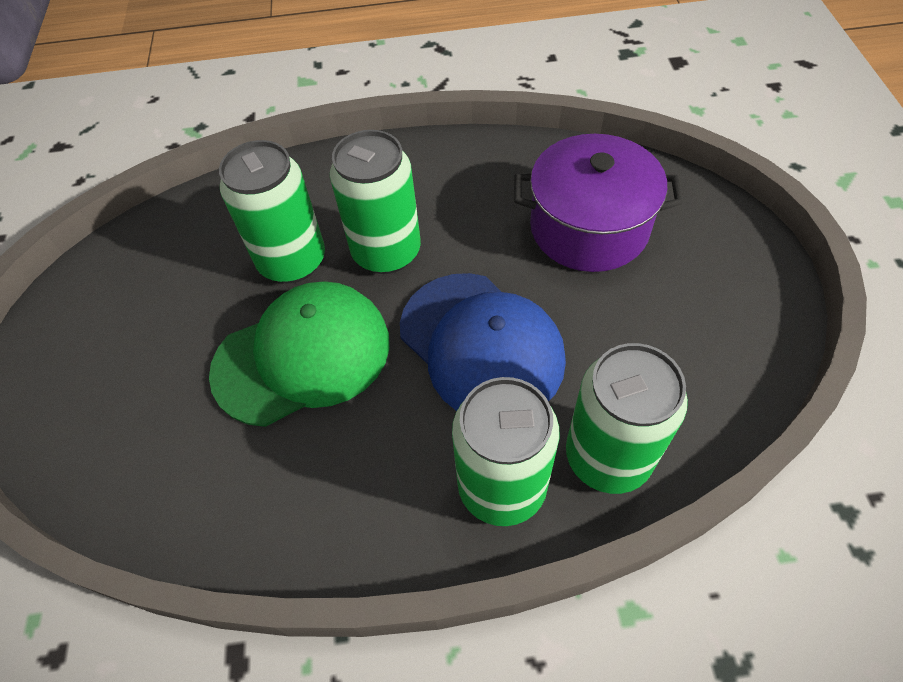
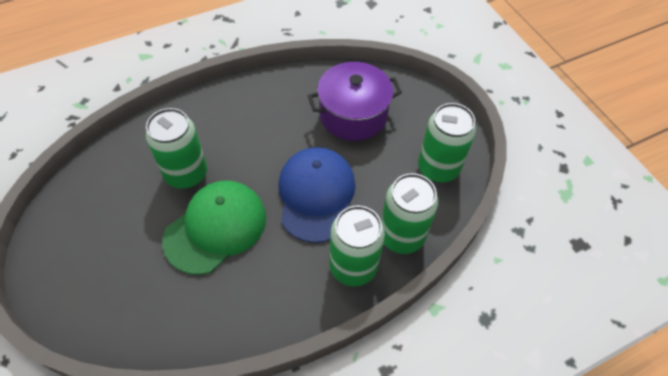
camera: 25 degrees left, 0 degrees up
green can [330,130,421,274] -> green can moved to [418,103,476,183]
blue cap [400,273,566,411] -> blue cap turned 120 degrees counterclockwise [279,147,355,243]

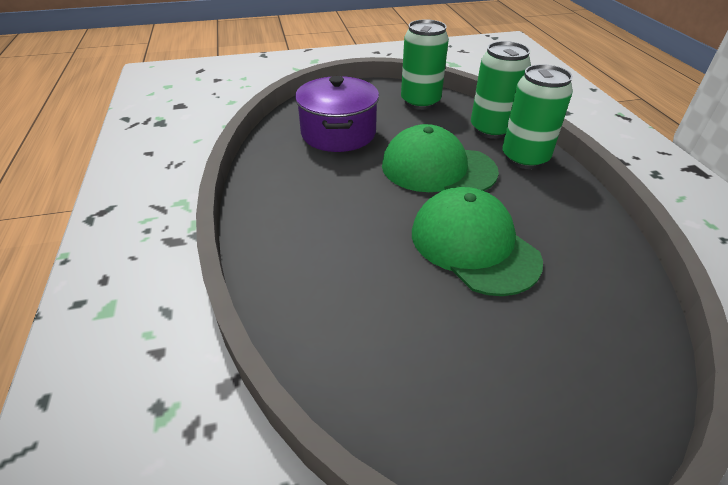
camera: 75 degrees left, 15 degrees down
green can [145,108,207,189] -> none
blue cap [279,147,355,243] -> green cap [382,124,499,192]

